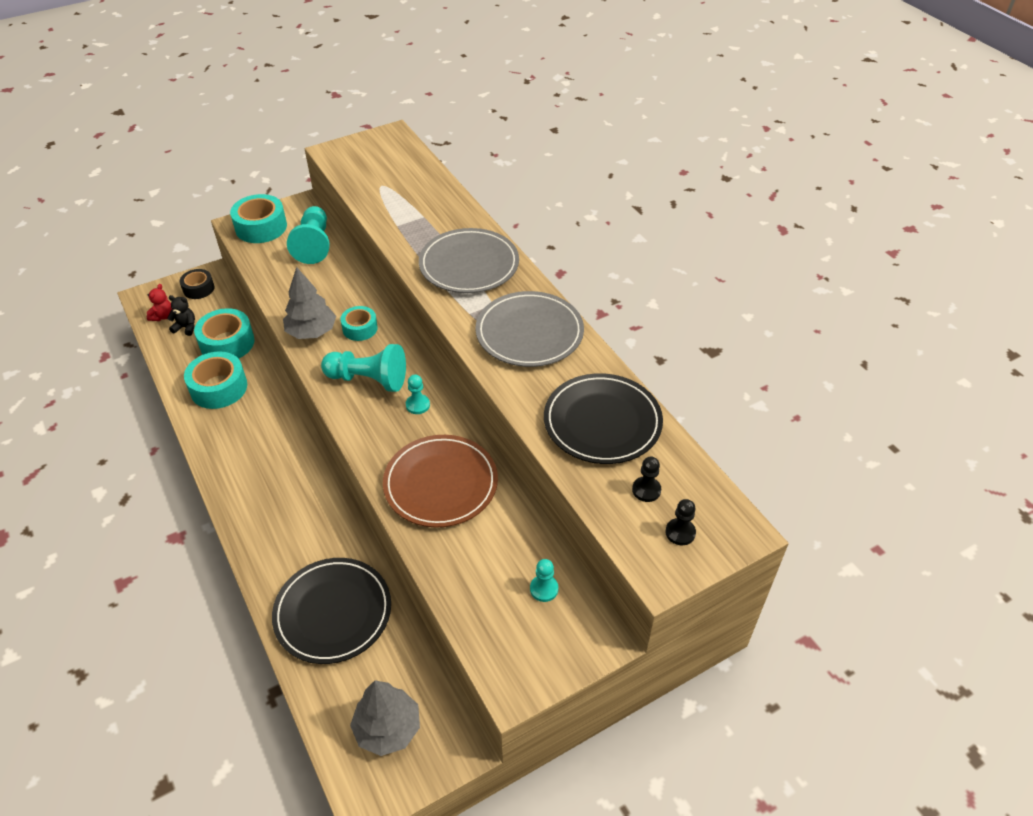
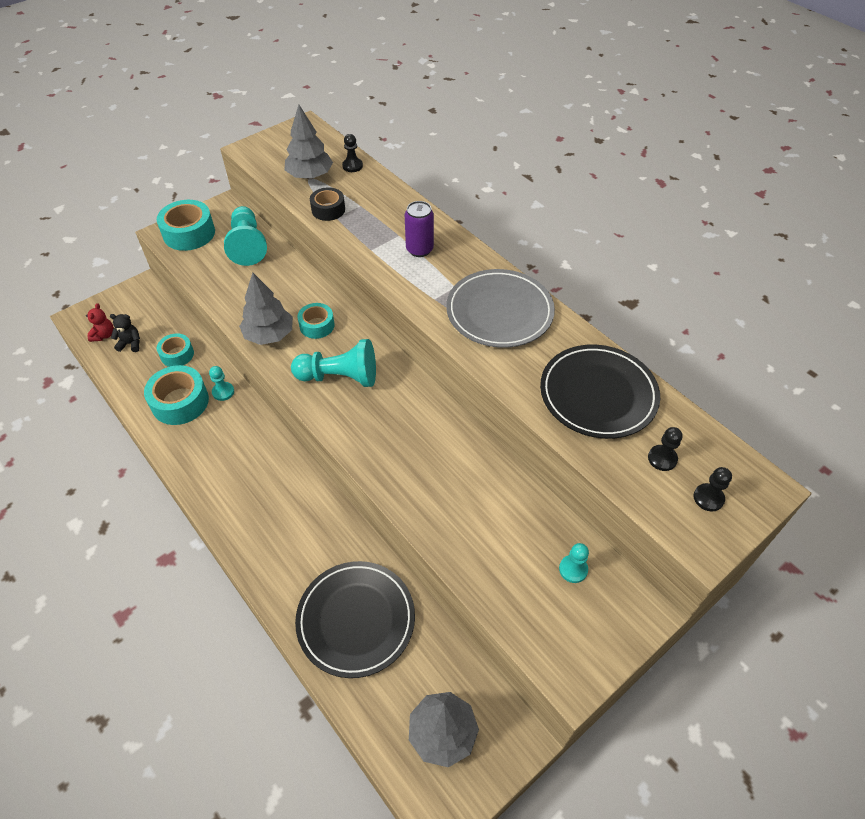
camera: 10 degrees left, 5 degrees up
black tape [180,269,215,299] -> black tape moved to [310,187,345,221]
turquoise tape [194,308,255,359] -> turquoise tape [157,333,194,367], size x0.61
brown plate [383,435,498,528] -> none
turquoise pawn [406,374,430,414] -> turquoise pawn moved to [209,366,234,401]
grey plate [419,228,519,293] -> purple can [405,201,434,257]
none -> grey tree [284,105,333,179]
none -> black pawn [342,134,363,172]

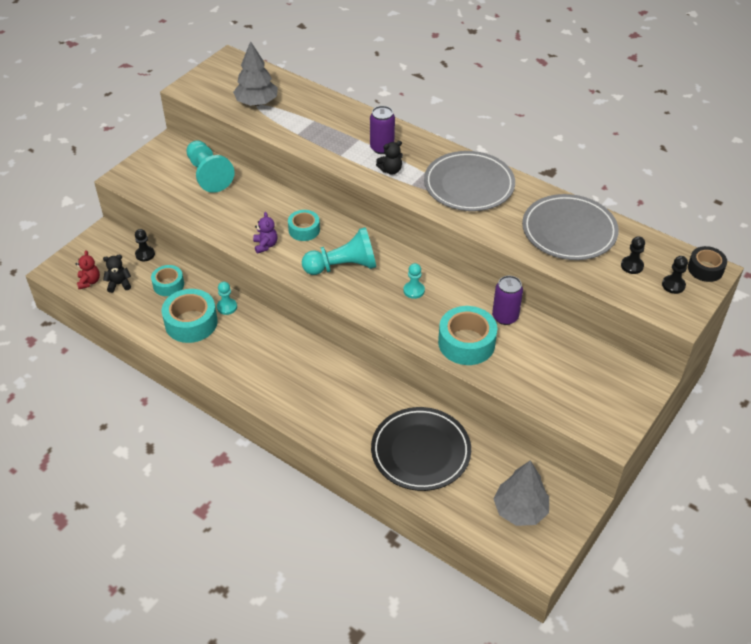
camera: 15 degrees left, 5 degrees down
turquoise tape [157,200,215,251] -> turquoise tape moved to [438,306,497,365]
grey tree [239,273,293,345] -> purple teddy bear [253,212,277,254]
black tape [310,187,345,221] -> black tape moved to [688,246,727,282]
black pawn [342,134,363,172] -> black pawn moved to [135,229,155,261]
black plate [540,345,660,439] -> grey plate [522,194,619,260]
turquoise pawn [559,543,589,583] -> turquoise pawn moved to [404,263,425,299]
none -> black teddy bear [376,141,403,175]
none -> purple can [492,276,523,325]

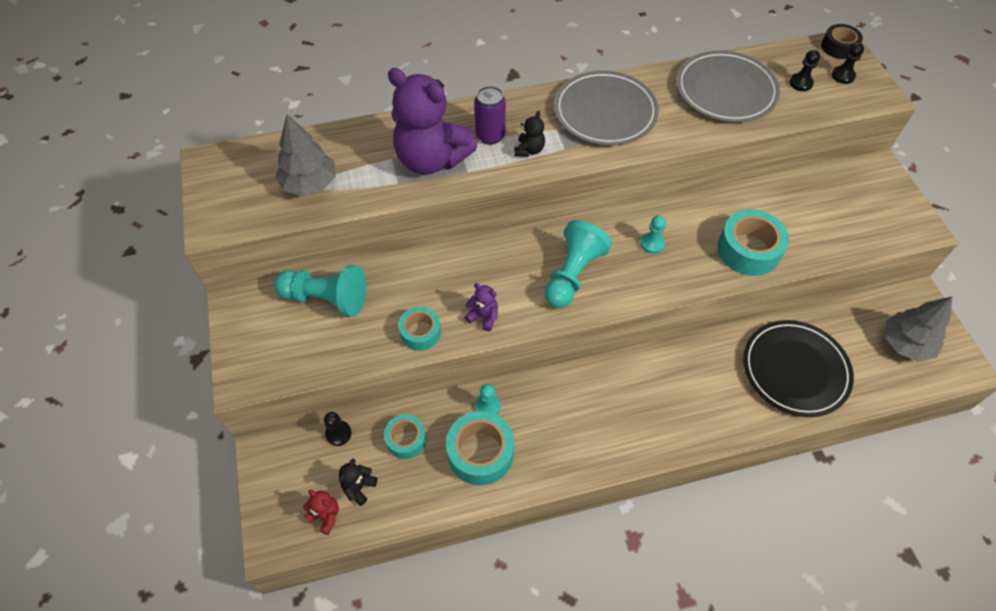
camera: 50 degrees left, 10 degrees up
turquoise tape [288,210,320,241] -> turquoise tape moved to [399,307,441,351]
purple can [492,276,523,325] -> none
none -> purple teddy bear [388,68,477,175]

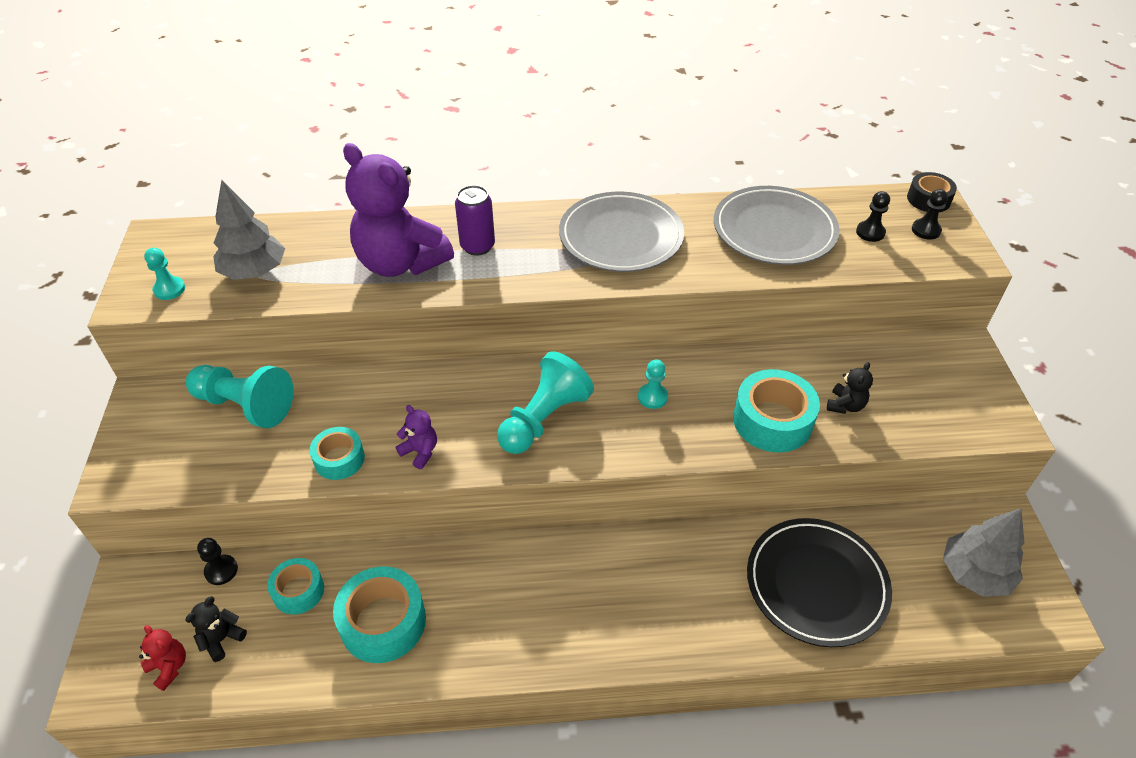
camera: 10 degrees right, 10 degrees down
turquoise pawn [475,384,500,415] -> turquoise pawn moved to [144,248,185,300]
black teddy bear [514,111,545,157] -> black teddy bear moved to [827,362,873,414]

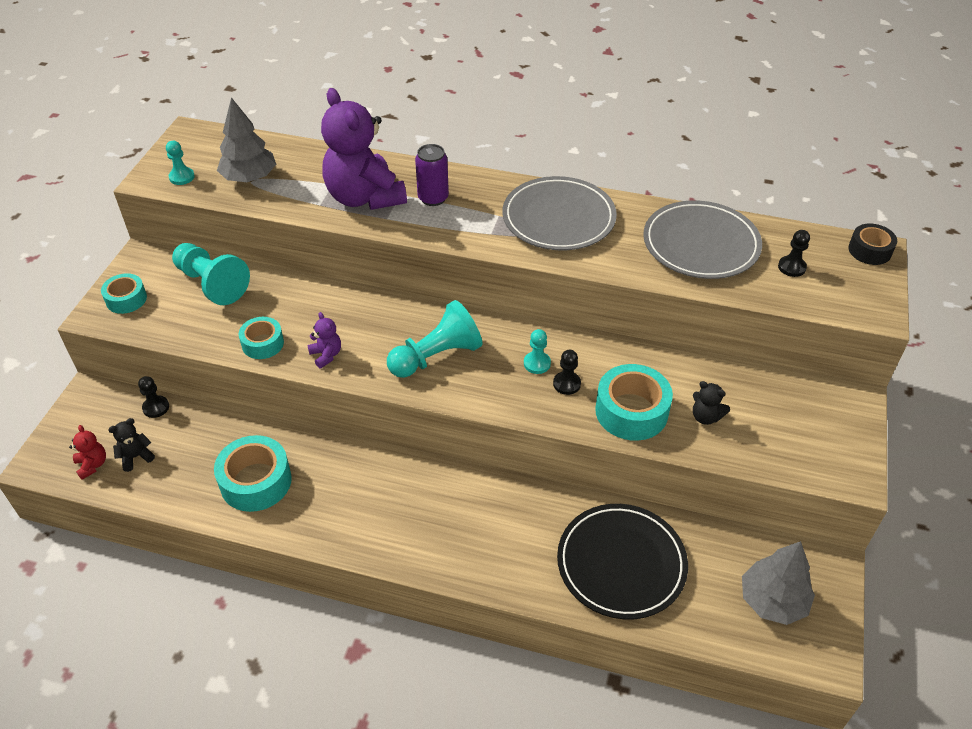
camera: 20 degrees right, 0 degrees up
turquoise tape [267,558,324,615] -> turquoise tape moved to [101,273,147,314]
black teddy bear [827,362,873,414] -> black teddy bear turned 75 degrees clockwise [693,381,730,425]
black pawn [912,189,948,240] -> black pawn moved to [553,350,581,395]

